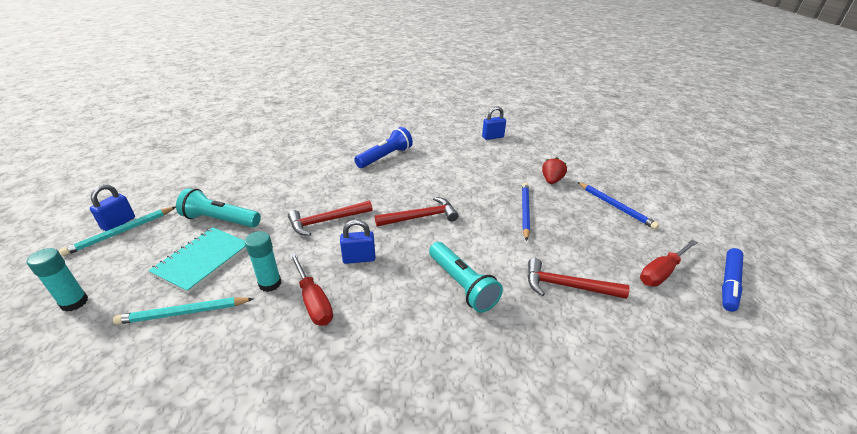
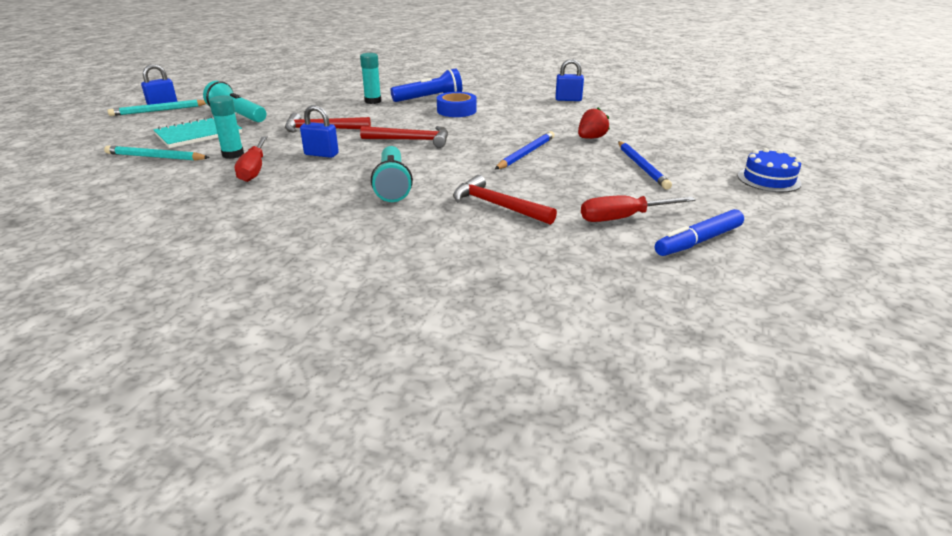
camera: 25 degrees right, 5 degrees down
turquoise glue stick [27,248,88,312] -> turquoise glue stick moved to [360,53,381,104]
none -> blue tape [437,92,476,117]
none -> blue cake [738,148,802,192]

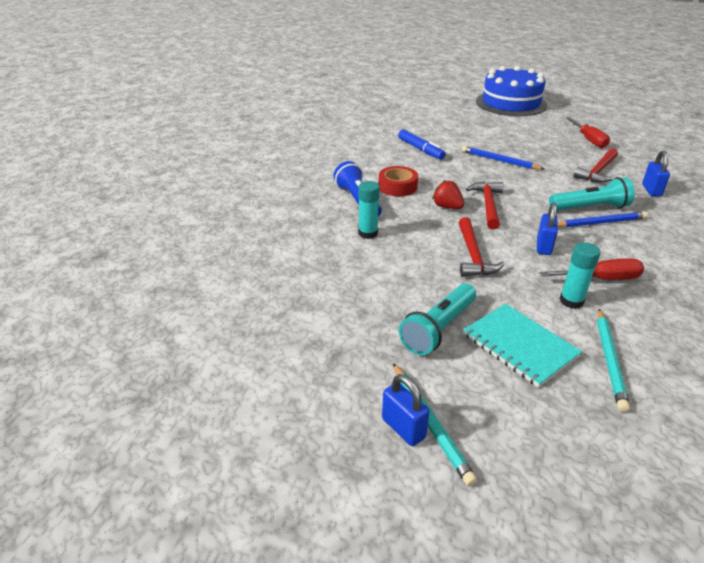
camera: 90 degrees left, 5 degrees up
blue tape [437,92,476,117] -> red tape [379,166,418,196]
blue padlock [555,59,584,101] -> blue padlock moved to [642,150,670,196]
red strawberry [578,108,610,139] -> red strawberry moved to [432,180,464,209]
blue pencil [618,141,672,190] -> blue pencil moved to [557,211,648,228]
blue marker [655,209,744,256] -> blue marker moved to [398,130,446,160]
blue cake [738,148,802,192] -> blue cake [476,66,547,116], size x2.09

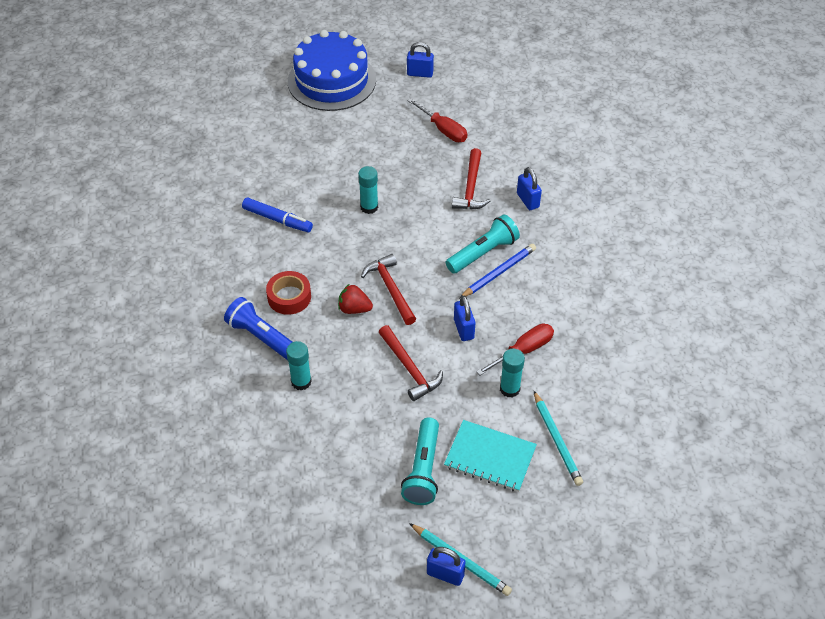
camera: 30 degrees left, 15 degrees up
blue pencil [462,146,544,169] -> turquoise glue stick [358,166,378,214]
none -> blue padlock [407,42,434,78]

